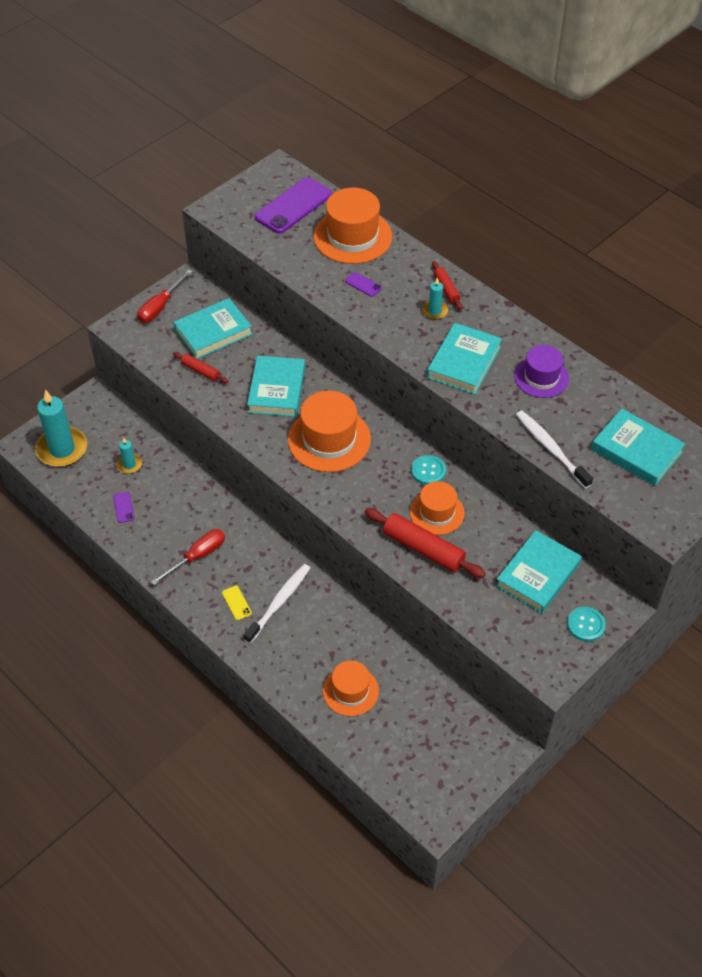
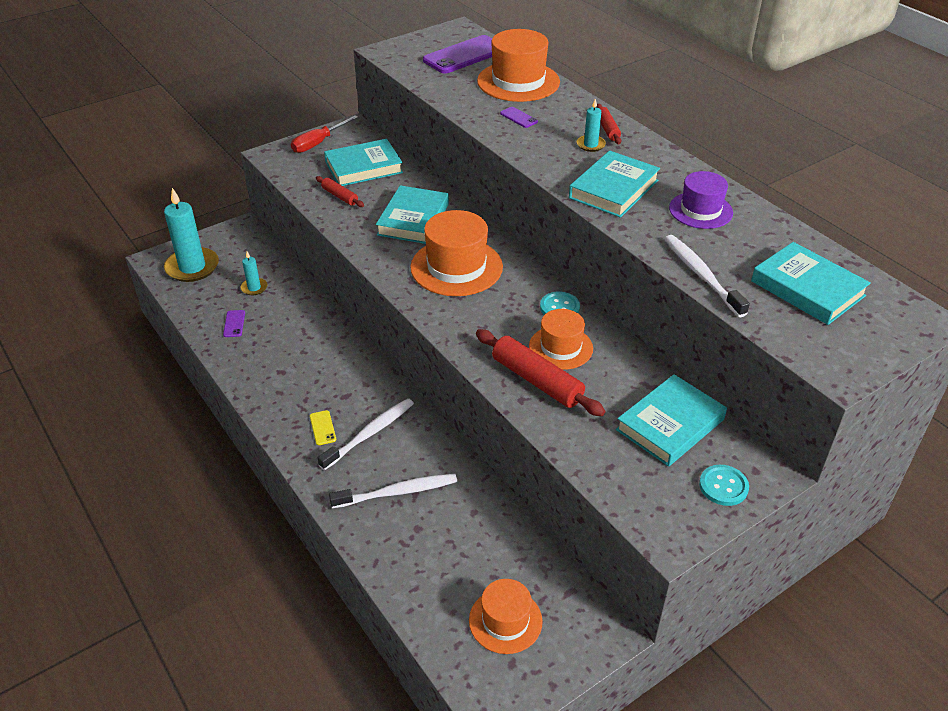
camera: 10 degrees right, 10 degrees down
red screwdriver [151,529,225,585] -> none
orange hat [323,661,379,716] -> orange hat moved to [469,579,543,654]
none -> white toothbrush [329,474,457,508]

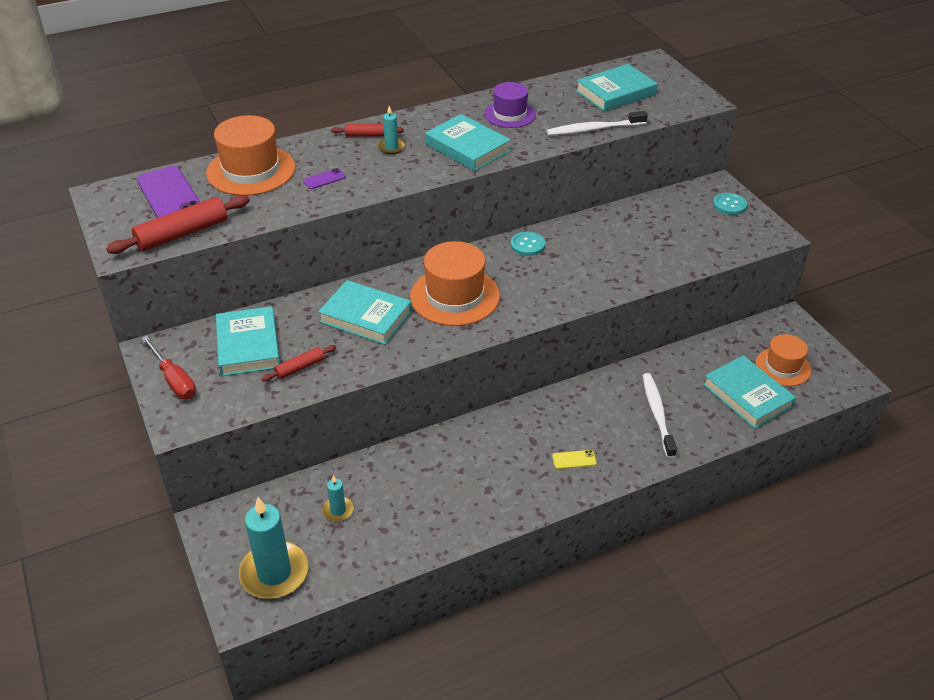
camera: 80 degrees left, 0 degrees up
purple phone [223,310,245,337] -> none
white toothbrush [318,398,414,470] -> none
red rolling pin [476,329,605,416] -> red rolling pin moved to [106,195,250,254]
orange hat [529,309,593,370] -> none
turquoise book [616,374,727,467] -> turquoise book moved to [703,355,796,429]

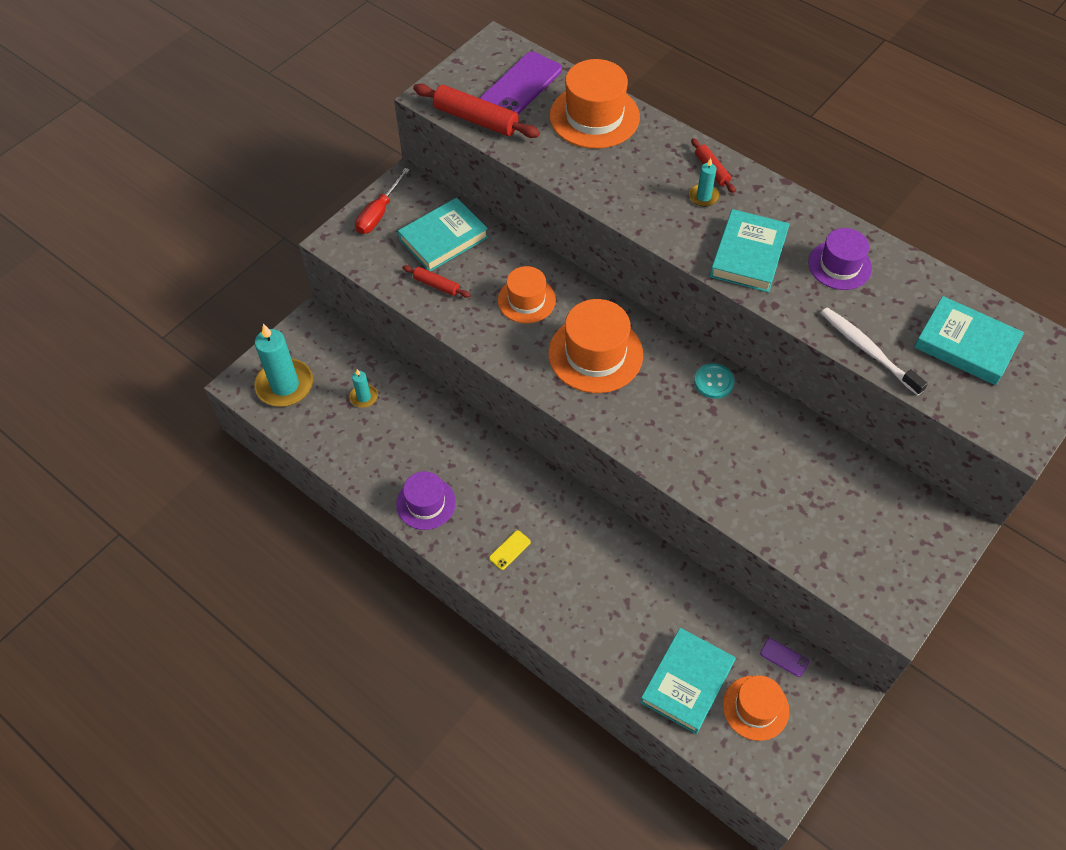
camera: 65 degrees right, 15 degrees up
purple phone [303,168,345,189] -> purple phone moved to [760,638,809,677]
turquoise book [318,280,412,345] -> orange hat [498,266,556,323]
yellow phone [552,450,597,469] -> yellow phone turned 75 degrees clockwise [489,530,531,570]
white toothbrush [643,373,677,458] -> none
turquoise button [713,193,747,215] -> none
none -> purple hat [396,471,456,530]

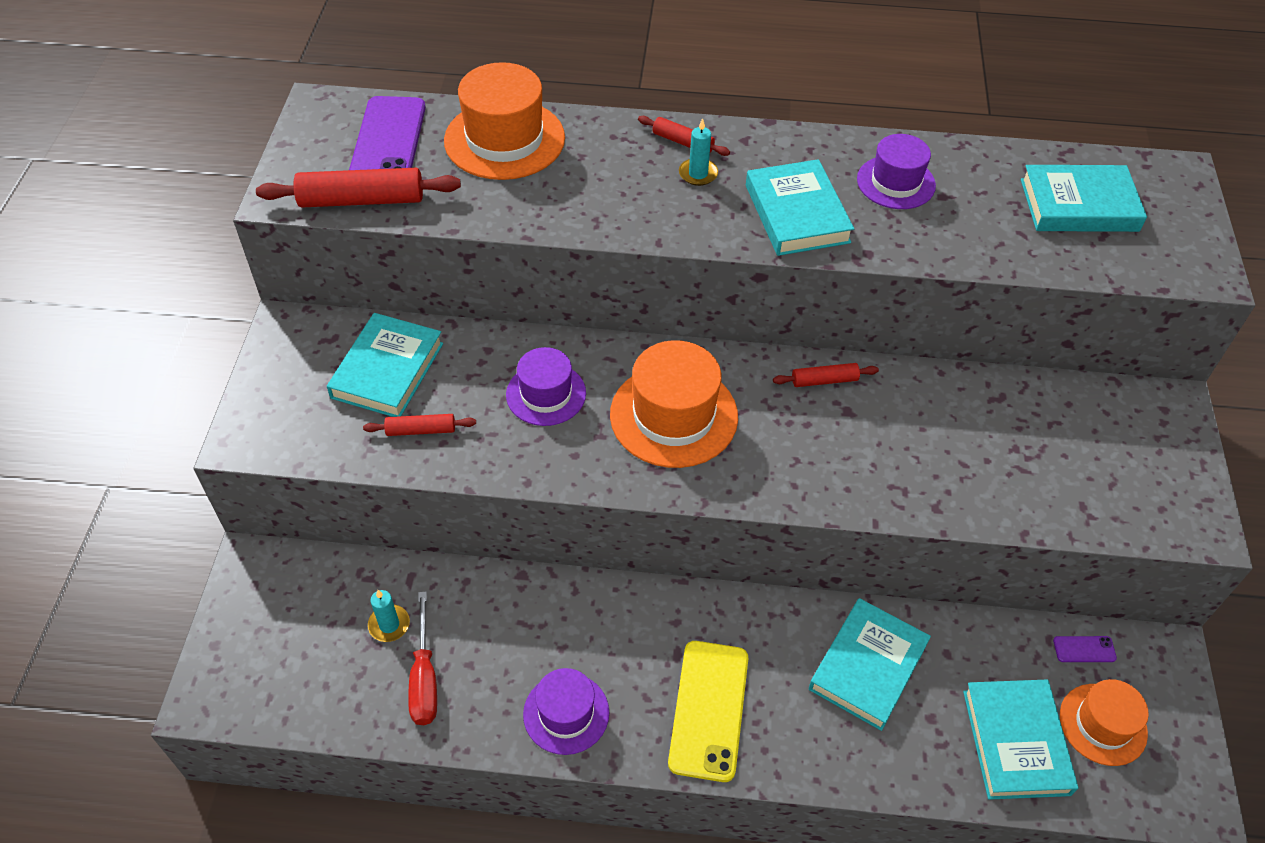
camera: 35 degrees left, 5 degrees down
turquoise candle [255,324,313,407] -> none
red screwdriver [355,168,410,234] -> red screwdriver moved to [408,591,437,725]
yellow phone [489,530,531,570] -> yellow phone [668,641,748,782], size x2.32
orange hat [498,266,556,323] -> purple hat [506,347,586,426]
turquoise button [694,363,735,399] -> red rolling pin [773,363,879,387]
white toothbrush [821,307,928,396] -> none
none -> turquoise book [809,598,931,731]

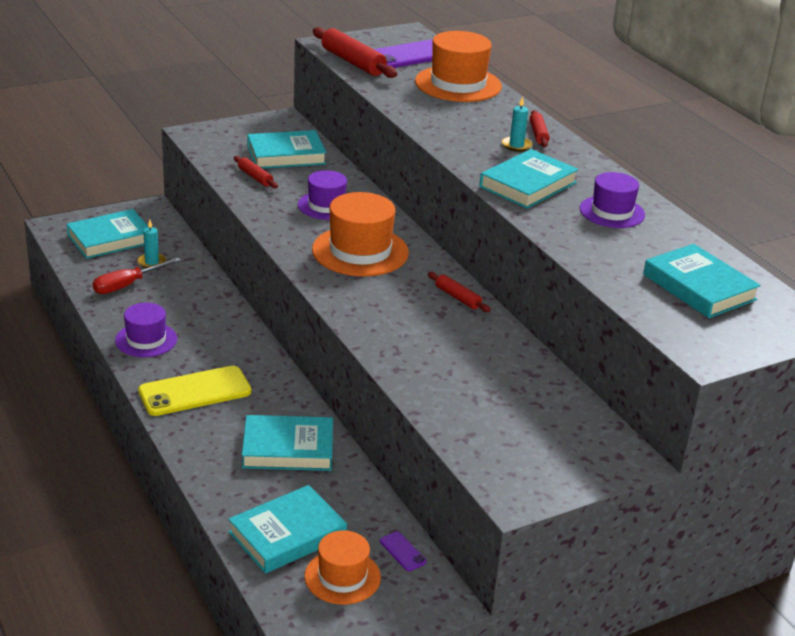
camera: 55 degrees right, 20 degrees down
none -> turquoise book [67,209,148,259]

